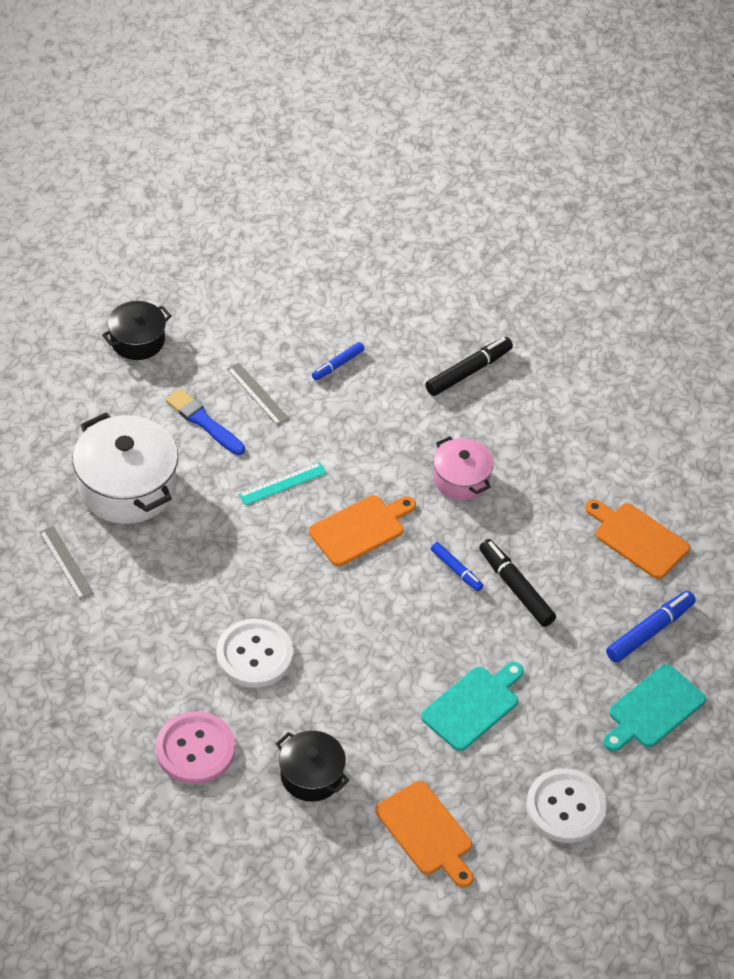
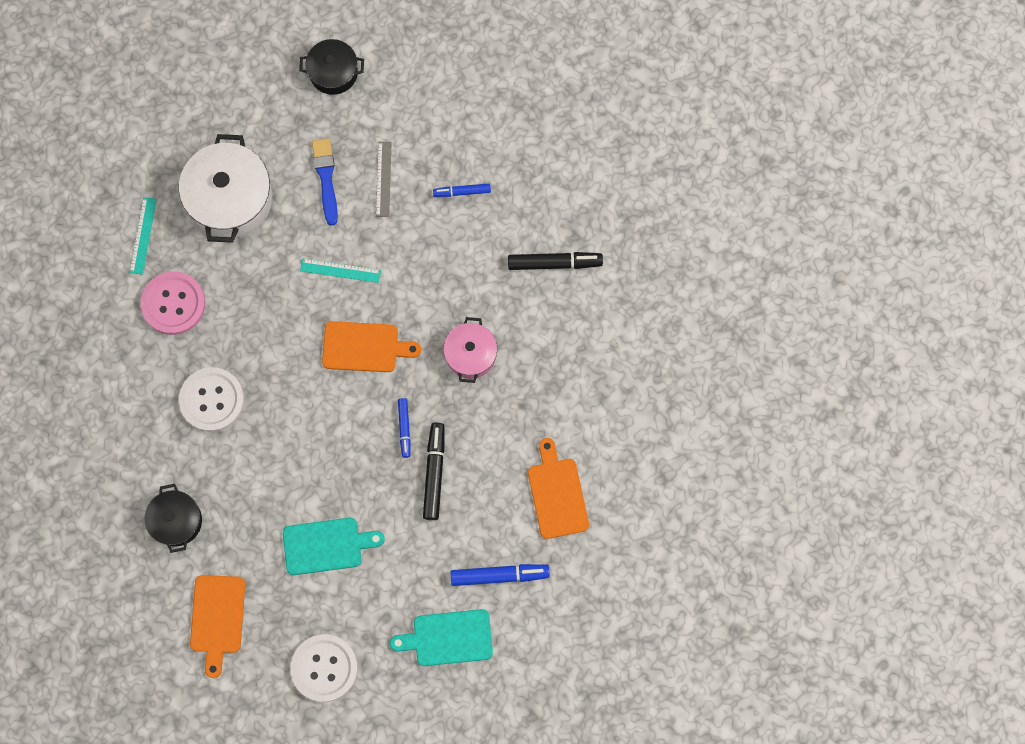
camera: 40 degrees right, 25 degrees up
grey ruler [39,526,94,600] -> turquoise ruler [130,197,157,275]
pink button [156,711,235,784] -> pink button moved to [141,272,206,335]

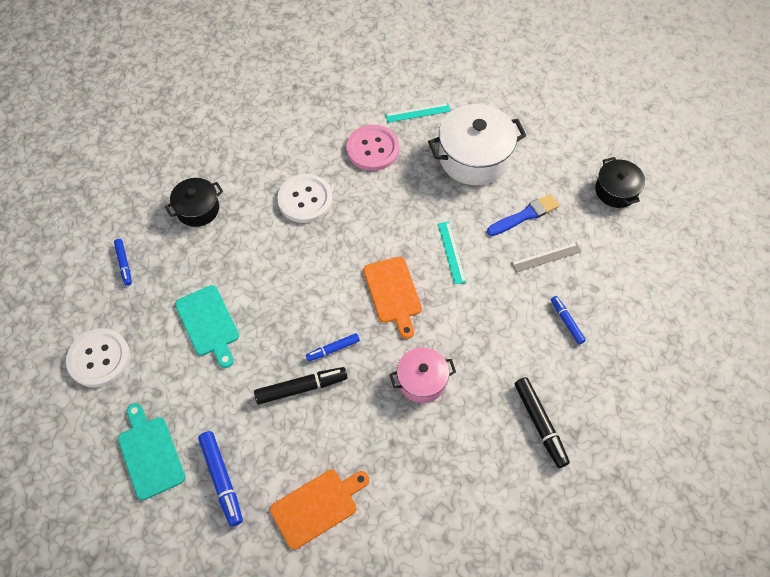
camera: 70 degrees right, 15 degrees down
orange cutting board [190,575,245,678] -> blue marker [114,239,132,286]

